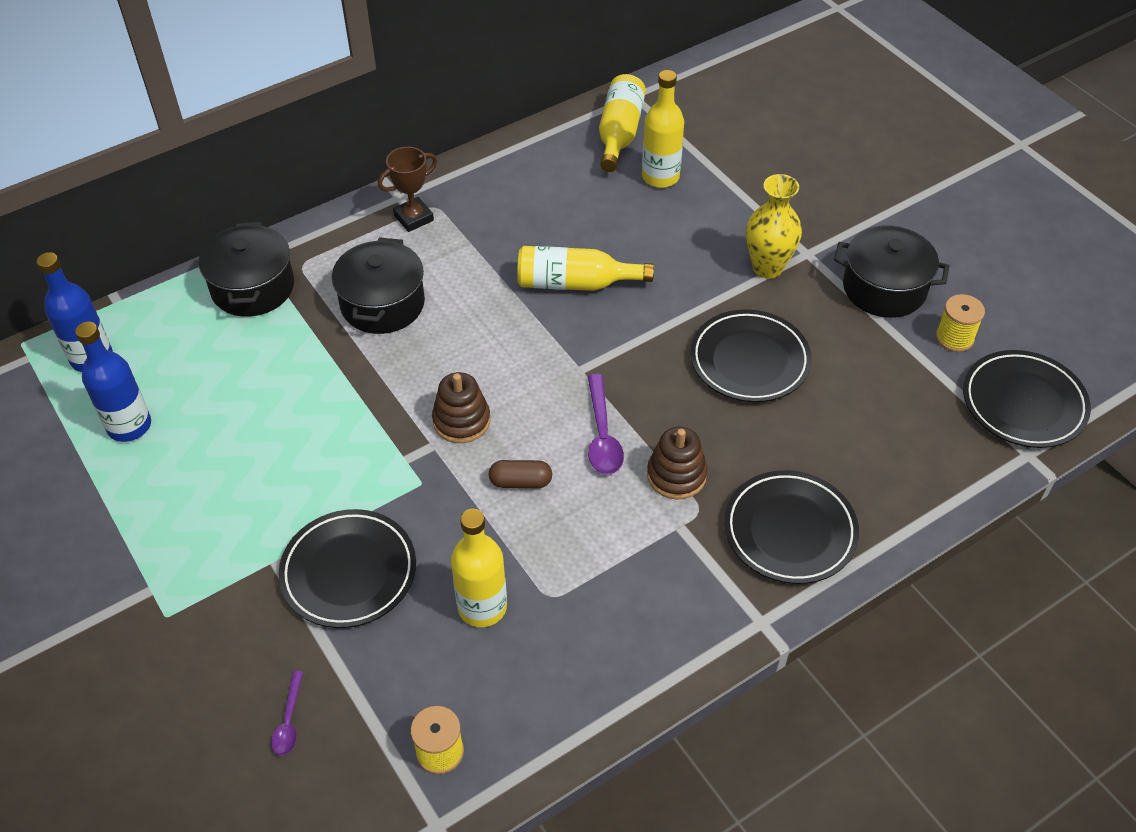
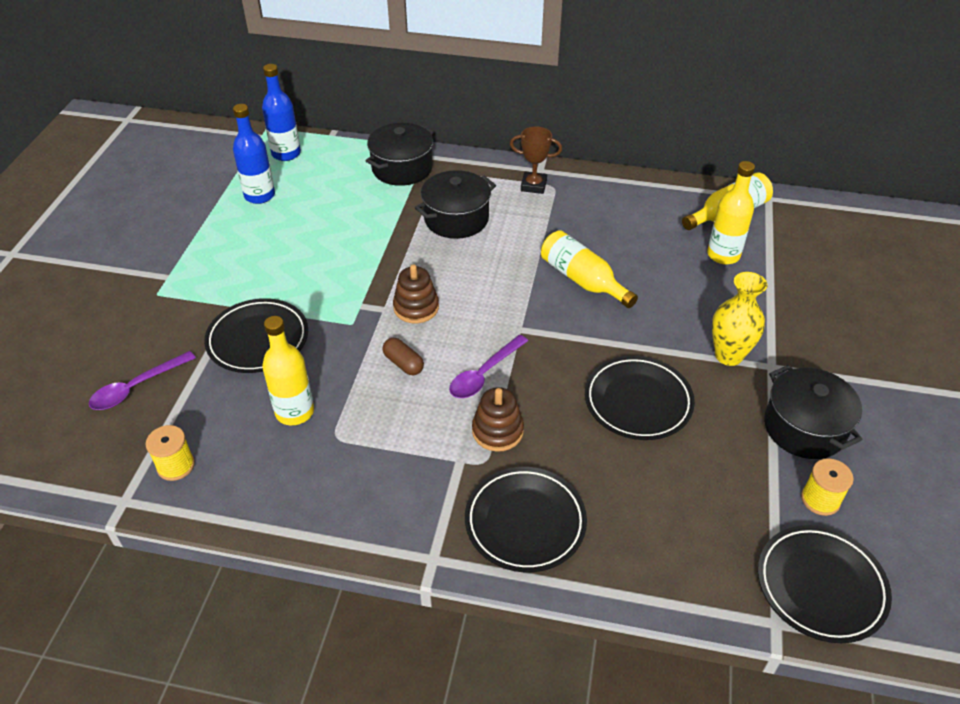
camera: 45 degrees right, 5 degrees down
purple spoon [271,671,303,756] -> purple spoon [89,351,196,410], size x1.65

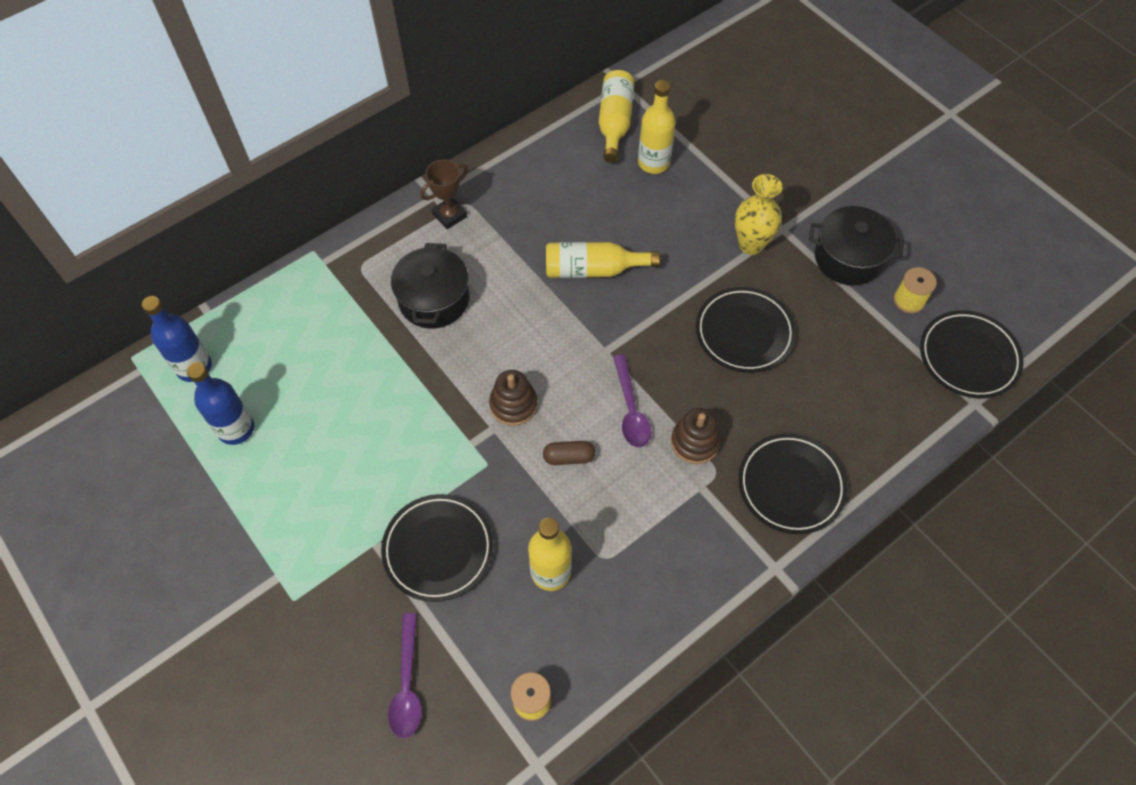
camera: 50 degrees left, 15 degrees up
black pot [366,123,434,186] -> none

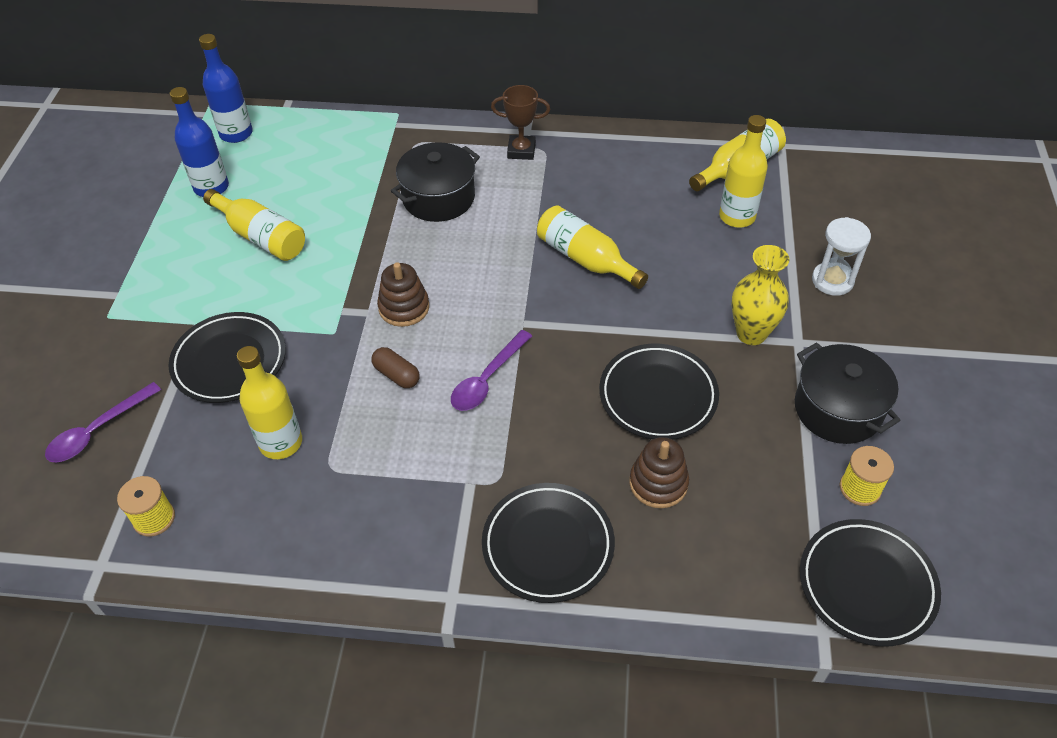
camera: 45 degrees right, 10 degrees down
brown stacking toy [671,408,721,464] -> brown stacking toy moved to [629,437,689,508]
none -> yellow bottle [203,189,305,261]
none -> white hourglass [812,217,871,296]

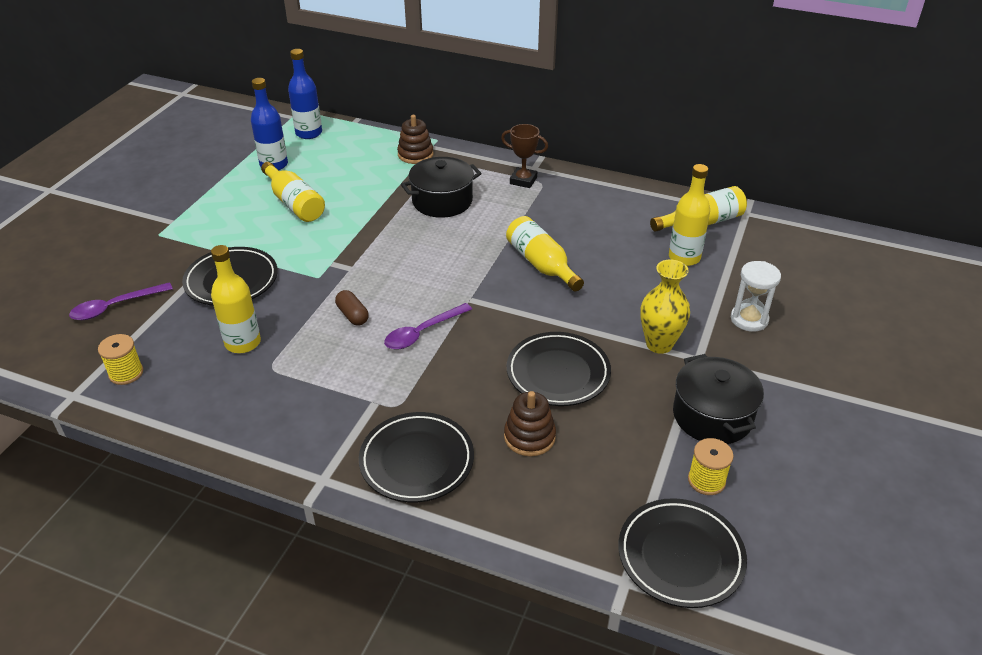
camera: 15 degrees right, 10 degrees down
brown stacking toy [377,262,429,327] -> brown stacking toy moved to [397,115,434,164]

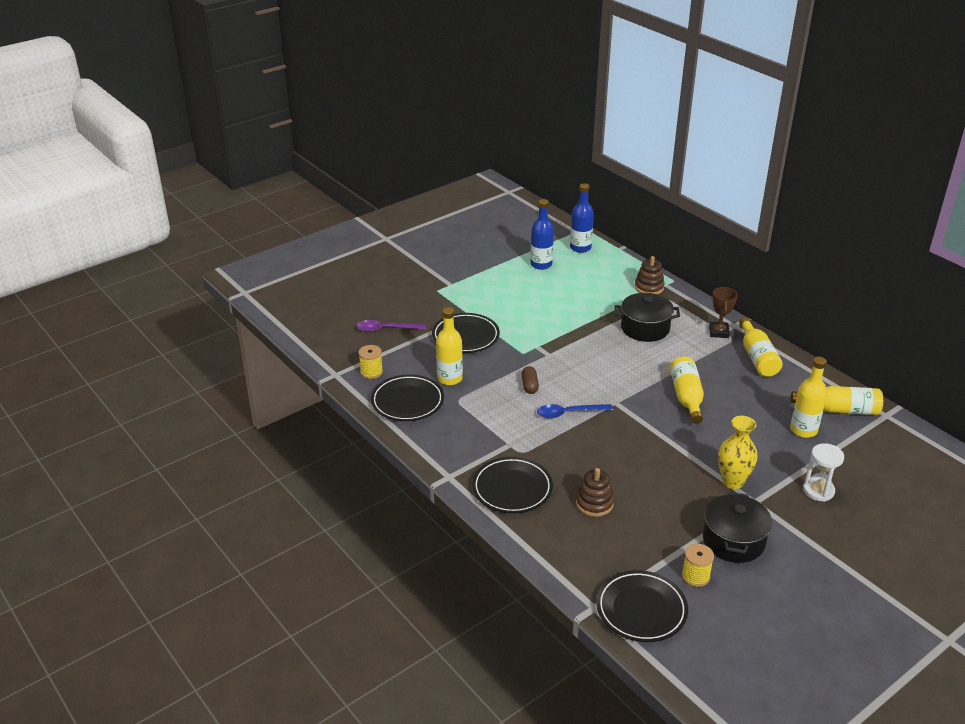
camera: 30 degrees right, 5 degrees down
yellow bottle [261,162,325,222] -> yellow bottle moved to [739,317,783,377]
purple spoon [384,303,472,350] -> blue spoon [537,404,613,419]
brown trophy [501,124,548,188] -> brown trophy turned 45 degrees clockwise [709,287,738,338]
black plate [507,332,611,406] -> black plate moved to [371,374,444,421]

